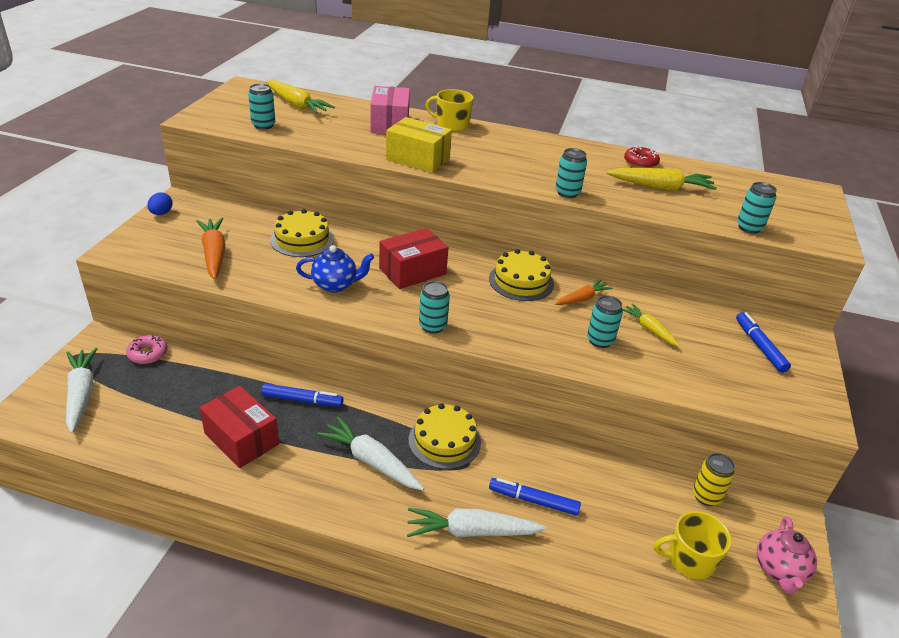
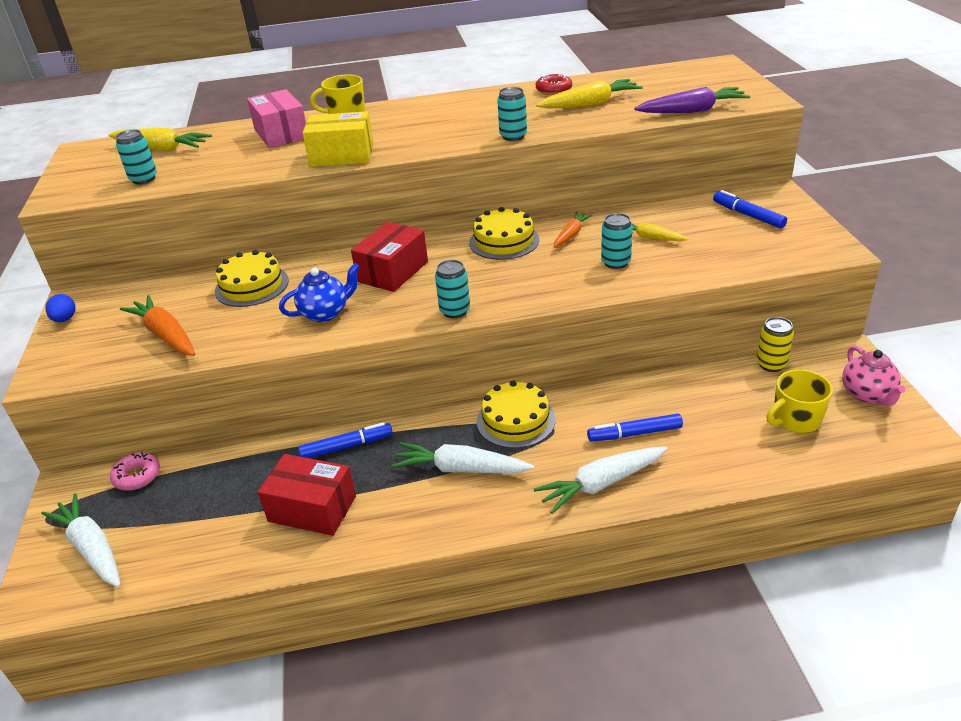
camera: 20 degrees left, 0 degrees up
turquoise can [737,182,777,234] -> purple carrot [634,87,750,113]

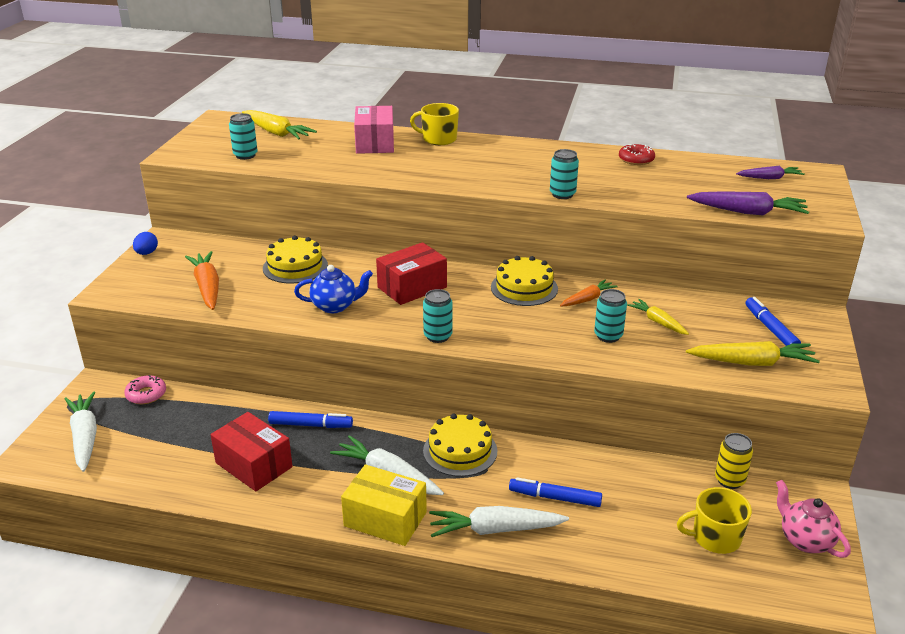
camera: 20 degrees right, 5 degrees down
yellow box [302,111,374,167] -> yellow box moved to [341,464,427,546]
yellow carrot [536,79,643,109] -> yellow carrot moved to [686,341,820,366]
pink teapot [842,345,905,406] -> pink teapot turned 135 degrees clockwise [776,480,851,558]
none -> purple carrot [736,166,805,179]

